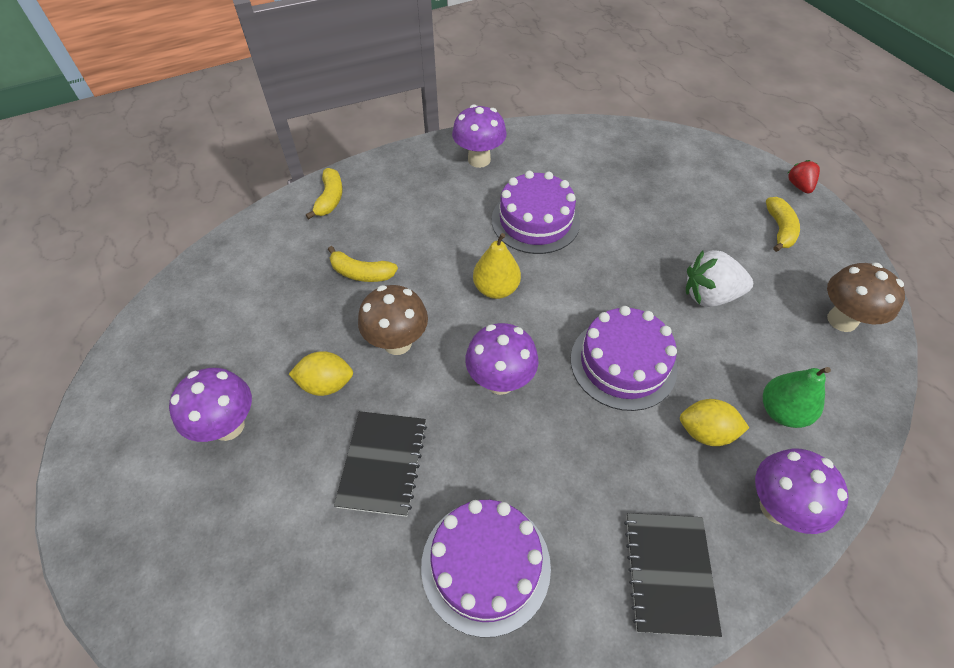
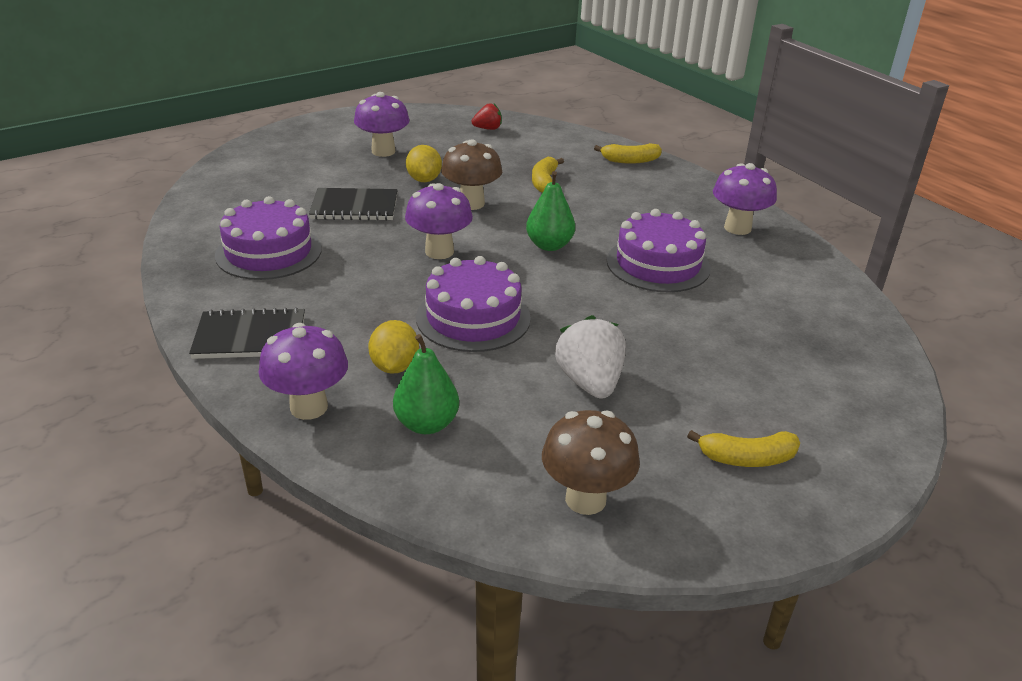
camera: 80 degrees right, 20 degrees down
yellow pear [473,233,521,299] -> green pear [526,171,575,251]
red strawberry [788,160,820,194] -> red strawberry moved to [472,103,502,130]

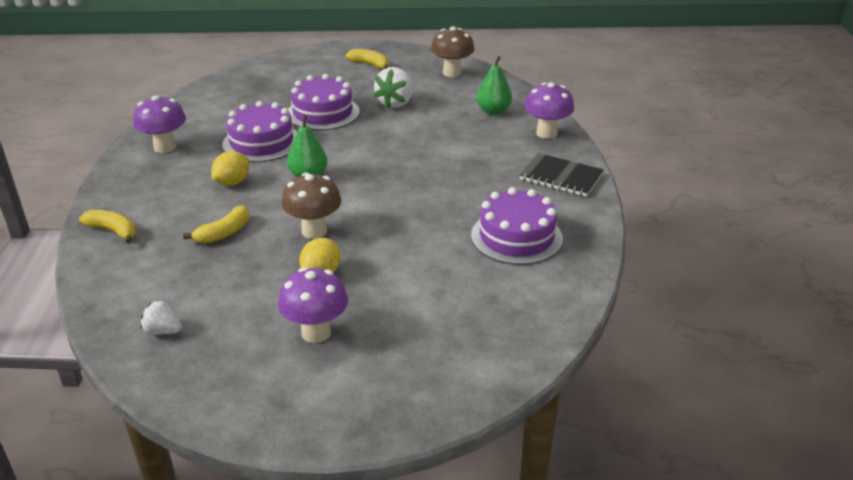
camera: 145 degrees left, 0 degrees up
black notebook [309,188,398,221] -> none
yellow lemon [368,320,419,374] -> yellow lemon moved to [211,151,249,186]
purple mushroom [405,183,473,259] -> none
purple cake [416,256,531,352] -> purple cake moved to [288,74,359,130]
red strawberry [472,103,502,130] -> white strawberry [140,300,182,335]

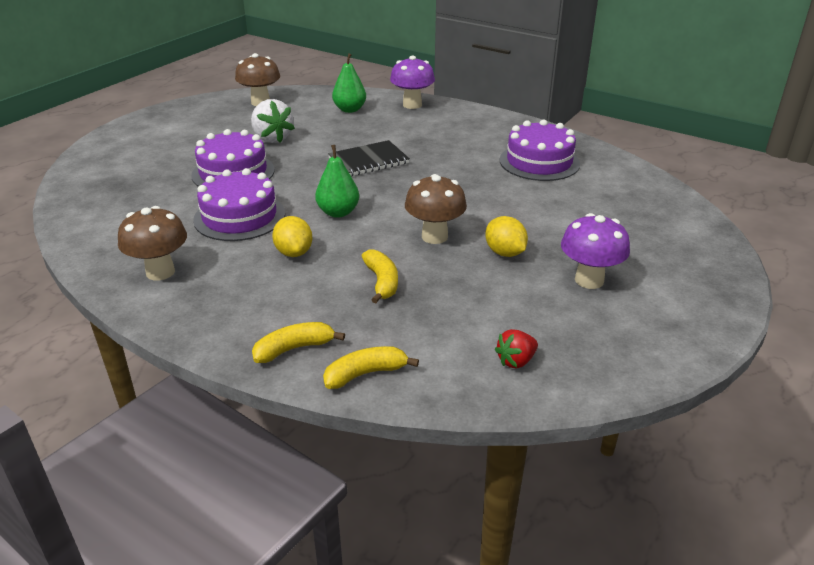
camera: 55 degrees left, 0 degrees up
purple mushroom [133,95,186,153] -> brown mushroom [118,206,187,281]
white strawberry [140,300,182,335] -> red strawberry [495,329,538,369]
yellow banana [346,49,389,69] -> yellow banana moved to [323,346,419,389]
black notebook [520,153,604,197] -> black notebook moved to [328,140,410,177]

